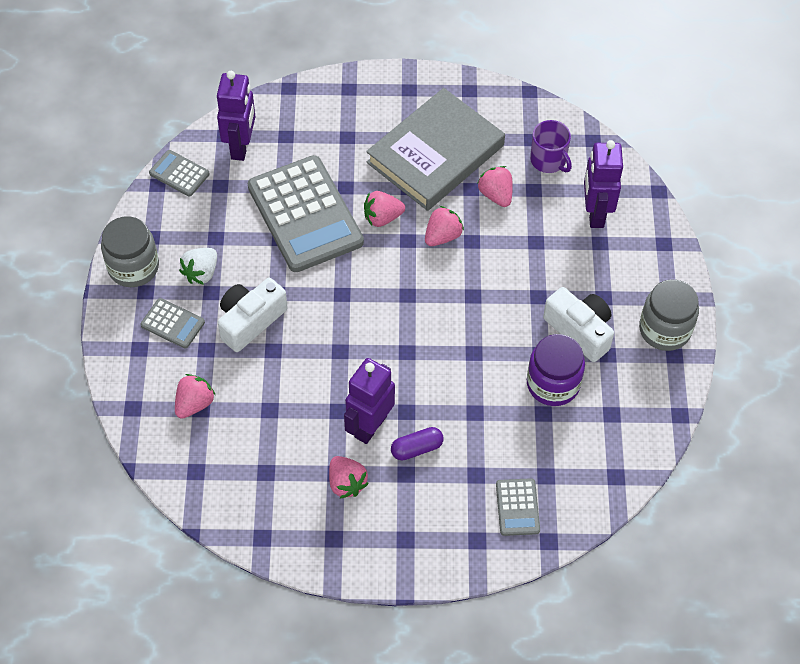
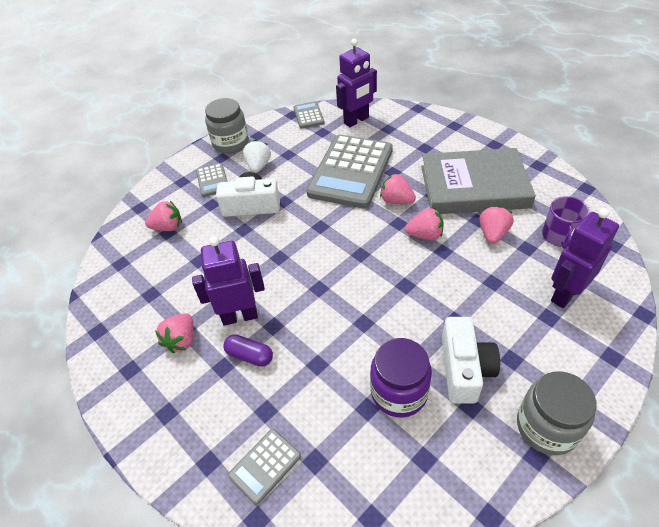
camera: 50 degrees right, 10 degrees down
white strawberry [179,248,217,285] -> white strawberry turned 105 degrees clockwise [243,140,271,173]

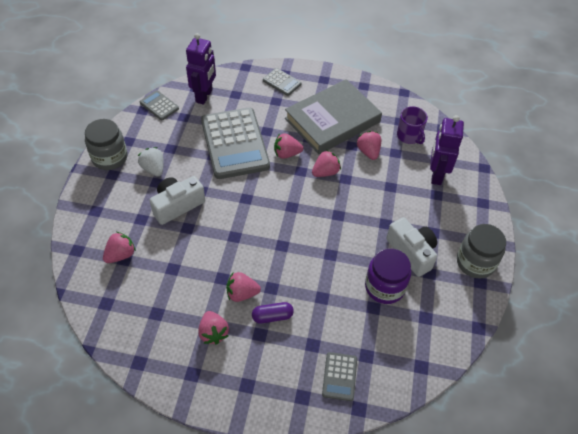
camera: 40 degrees left, 5 degrees up
purple robot [192,236,265,326] -> pink strawberry [226,272,261,302]
grey calculator [196,163,228,197] -> grey calculator moved to [263,68,302,96]

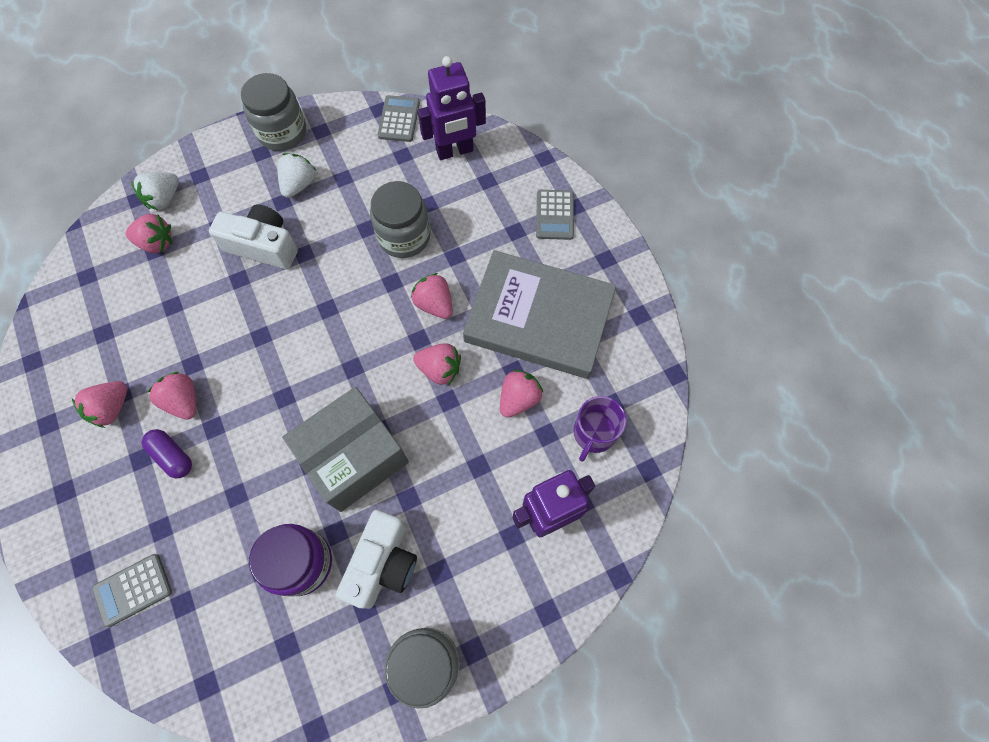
camera: 55 degrees right, 15 degrees up
grey calculator [201,108,270,179] -> grey jar [370,181,430,258]
none -> white strawberry [131,172,179,210]
none -> grey box [282,387,409,512]

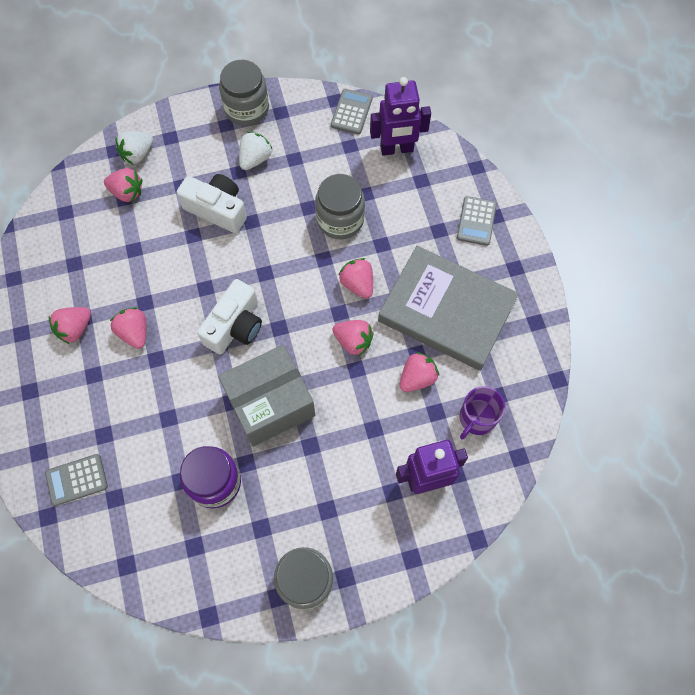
camera: 10 degrees right, 0 degrees up
purple capsule [142,429,192,478] -> none
white camera [336,510,417,609] -> white camera moved to [197,279,262,355]

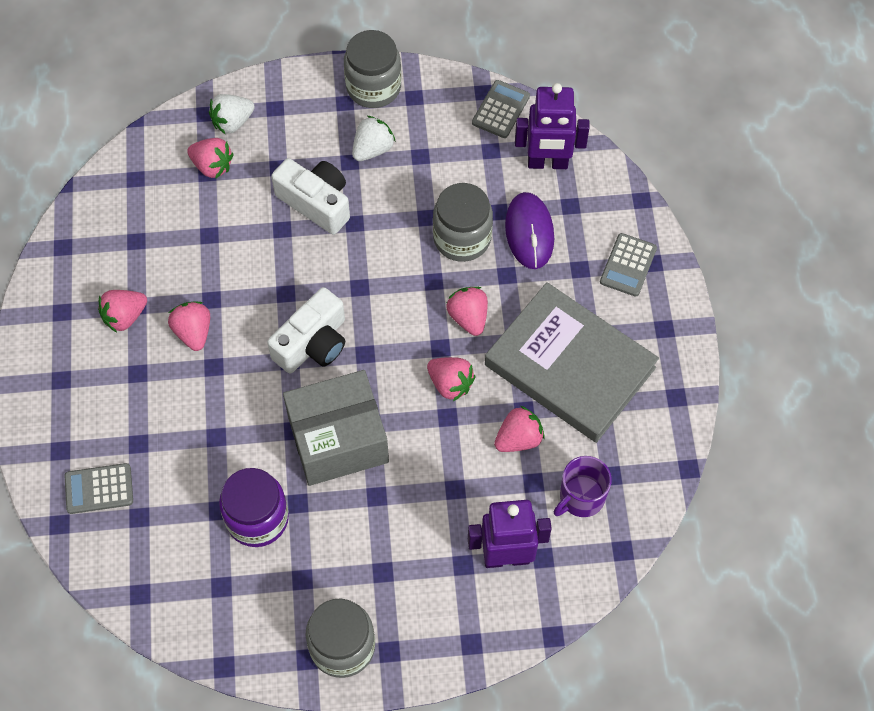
camera: 10 degrees right, 5 degrees down
none -> purple mouse [505,192,554,269]

